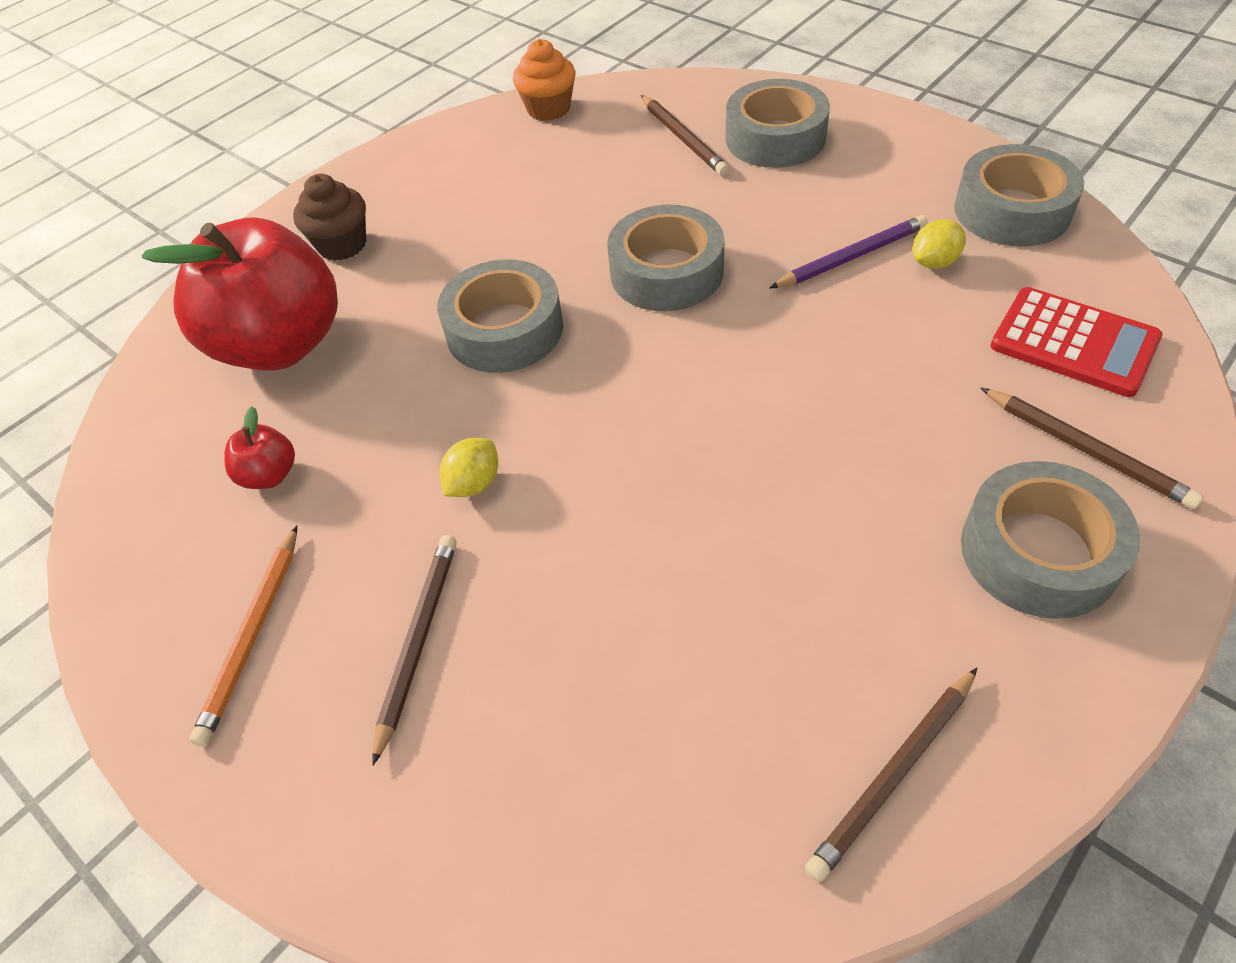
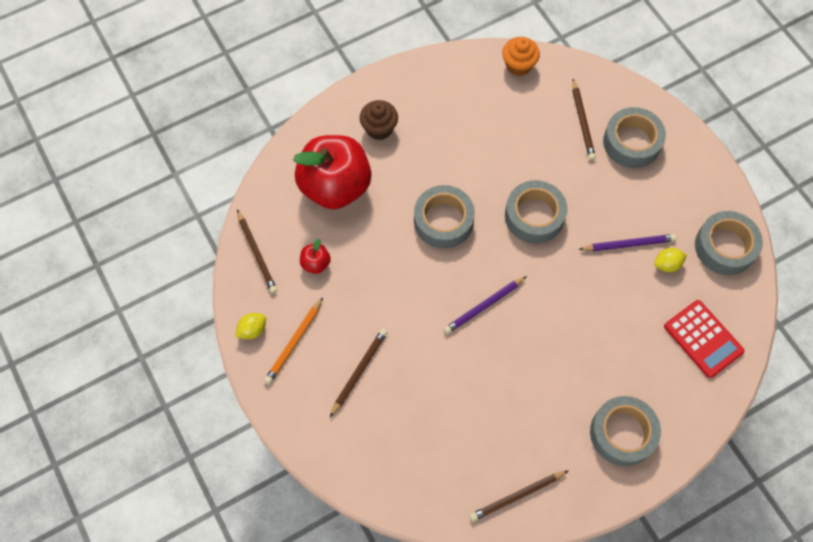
camera: 15 degrees right, 15 degrees up
yellow lemon [440,438,498,497] -> yellow lemon moved to [235,313,266,339]
brown pencil [981,388,1204,509] -> brown pencil moved to [237,210,277,293]
none -> purple pencil [444,276,527,334]

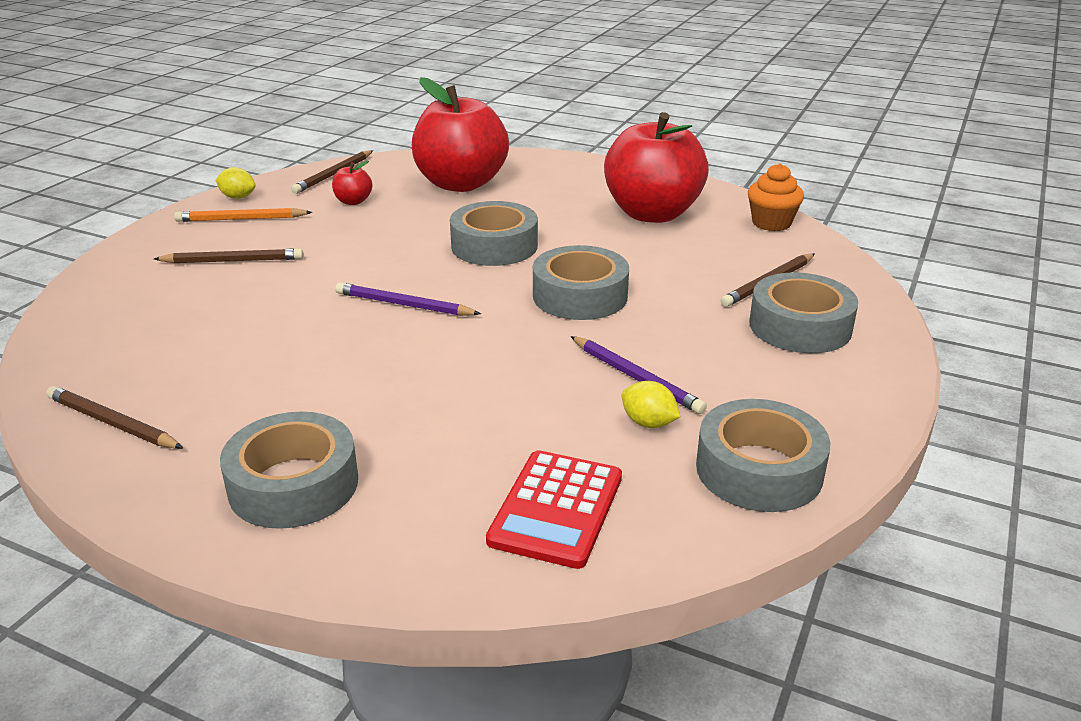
camera: 55 degrees right, 35 degrees down
brown cupcake [360,100,398,140] -> none
none -> red apple [604,112,709,223]

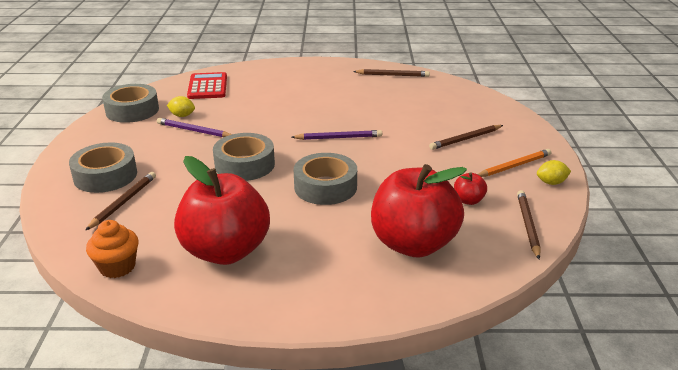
camera: 155 degrees right, 0 degrees up
grey tape [220,412,358,529] -> none

